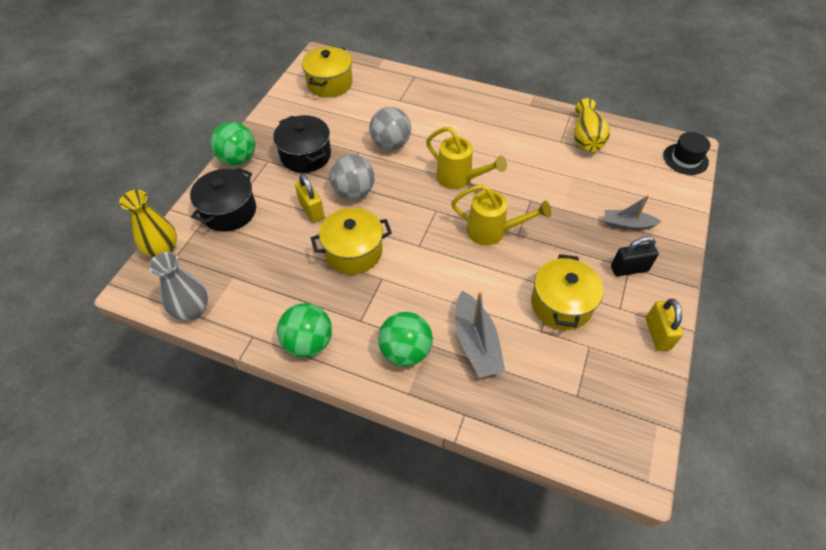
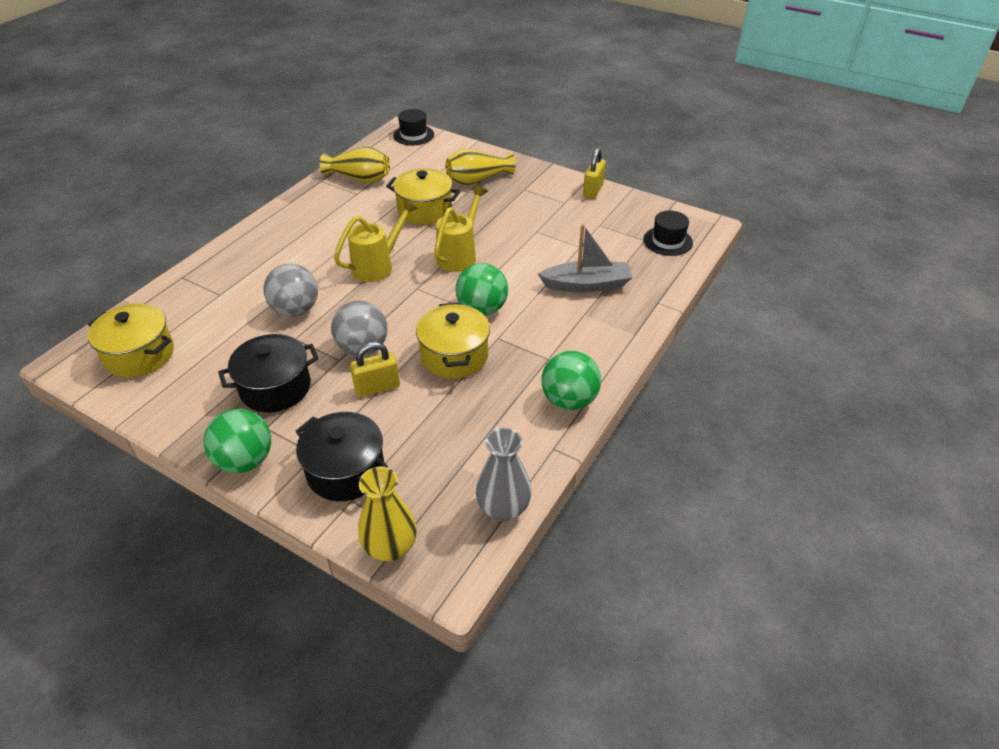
camera: 80 degrees left, 10 degrees down
green ball [378,312,433,367] -> green ball moved to [456,263,508,316]
yellow pot [531,254,604,330] -> yellow pot moved to [386,168,460,225]
grey boat [605,195,662,230] -> yellow vase [445,149,516,185]
black padlock [611,236,659,276] -> none
yellow padlock [646,299,683,351] -> yellow padlock turned 75 degrees counterclockwise [583,148,606,199]
none -> black hat [643,211,693,256]

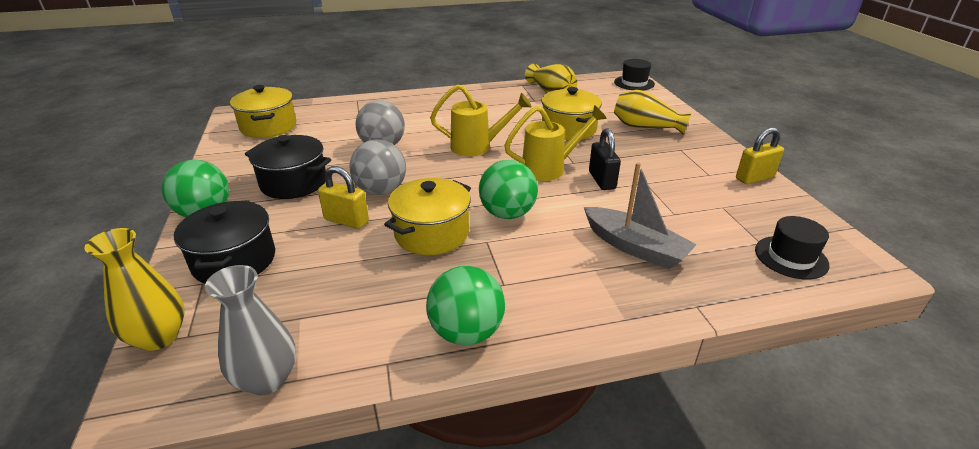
camera: 45 degrees right, 10 degrees down
none -> black padlock [589,128,621,190]

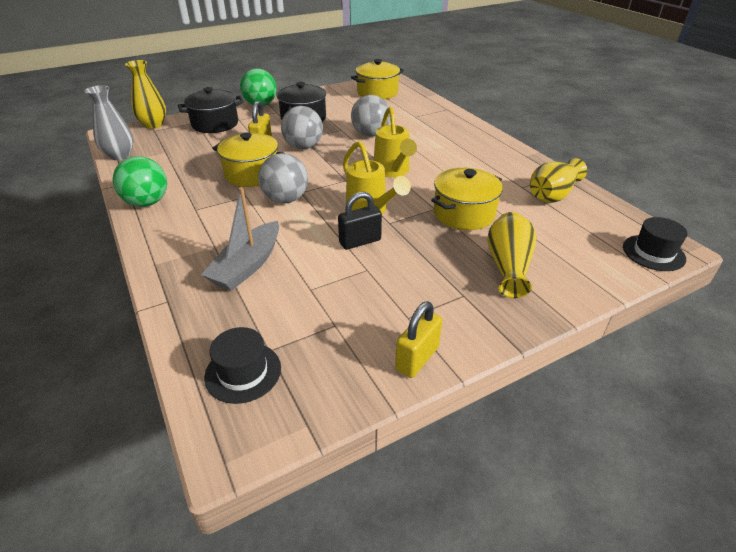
camera: 75 degrees right, 5 degrees up
green ball [479,160,538,219] -> grey ball [258,153,308,204]
yellow padlock [736,127,784,184] -> yellow padlock turned 75 degrees clockwise [395,301,442,378]

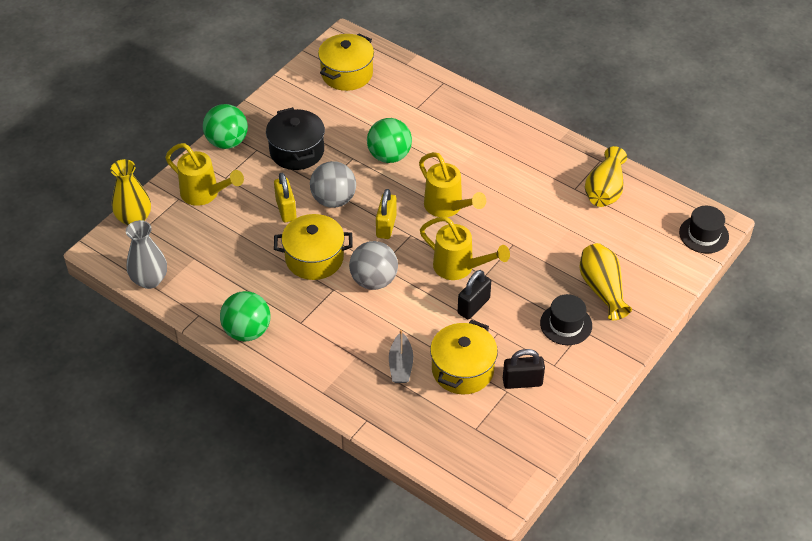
camera: 25 degrees left, 10 degrees up
black pot [178,87,244,133] -> yellow watering can [165,143,244,206]
grey boat [201,187,279,291] -> grey boat [389,330,413,383], size x0.65
black hat [204,327,281,404] -> black hat moved to [540,294,592,345]
grey ball [351,95,390,137] -> green ball [367,118,412,163]
yellow padlock [395,301,442,378] -> yellow padlock moved to [376,189,397,239]
yellow pot [431,168,503,230] -> yellow pot moved to [430,320,498,394]
none -> black padlock [503,349,545,389]

